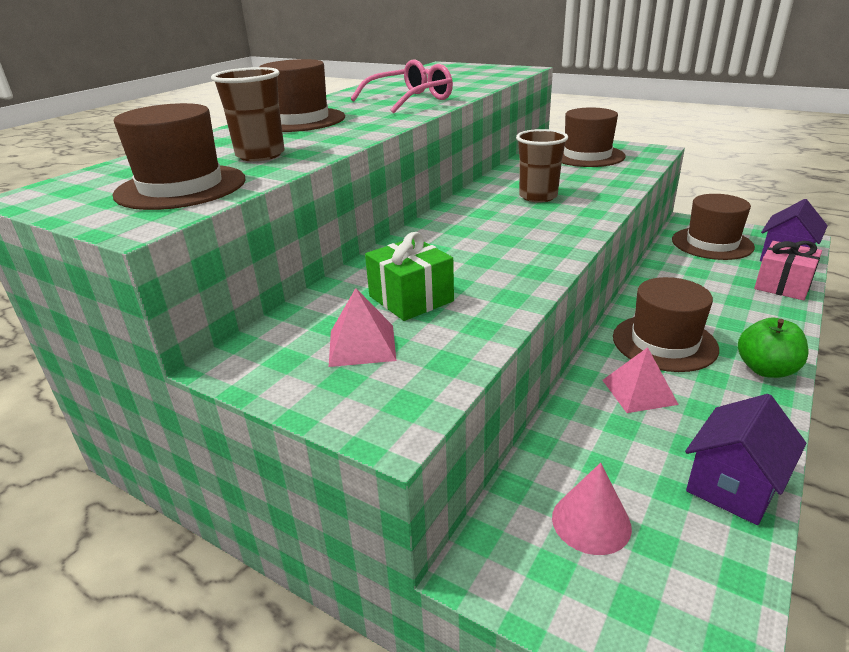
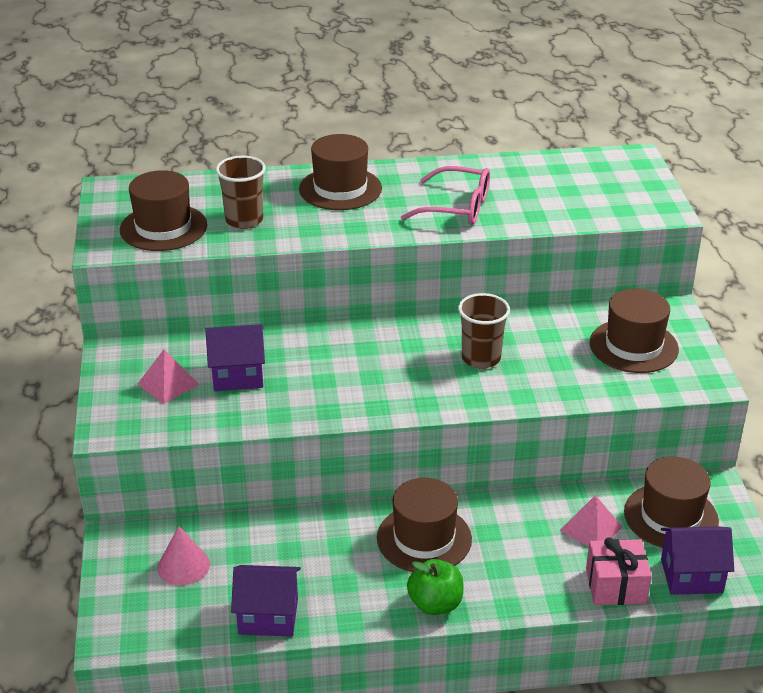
camera: 50 degrees right, 5 degrees up
green gift [365,232,454,321] -> purple house [205,324,265,391]
pink pyramid [602,347,679,413] -> pink pyramid moved to [560,495,622,547]

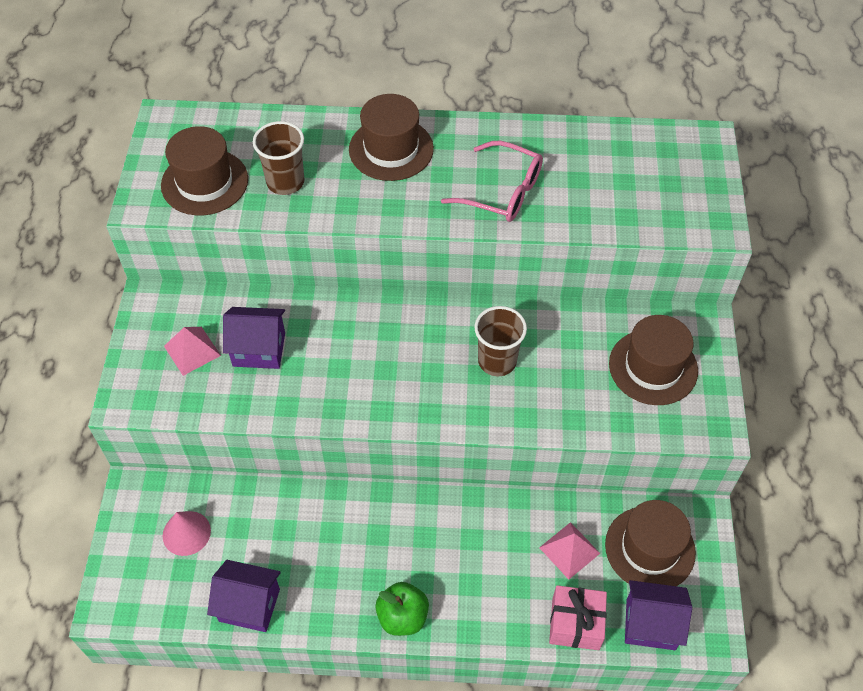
camera: 10 degrees right, 20 degrees up
brown hat [377,478,472,572] -> none

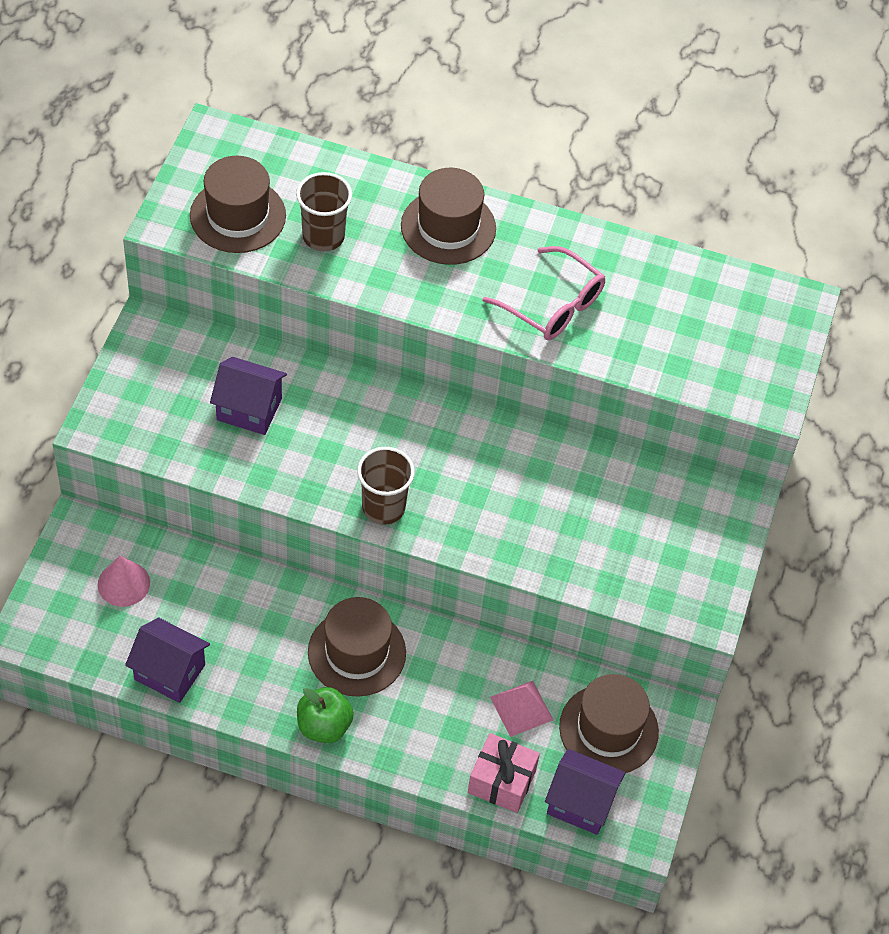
camera: 10 degrees right, 0 degrees up
pink pyramid [164,327,221,376] -> none
brown cup [474,306,527,376] -> brown cup moved to [357,447,415,525]
brown hat [609,315,698,405] -> brown hat moved to [308,597,406,697]

